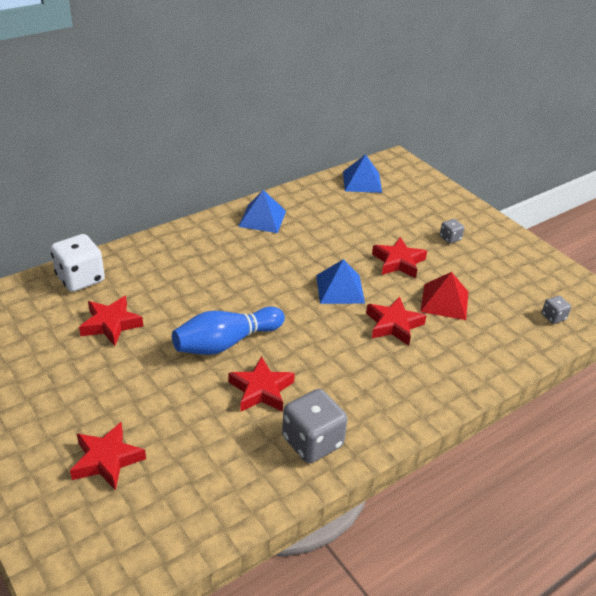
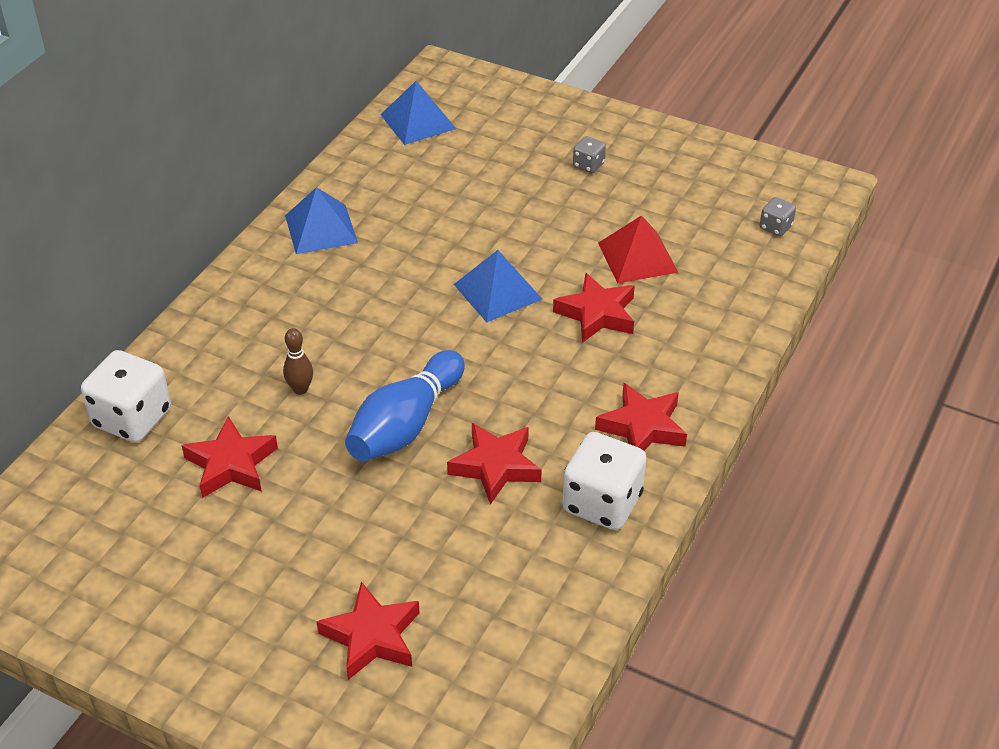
camera: 25 degrees left, 5 degrees up
grey dice [282,389,348,463] -> white dice [562,432,647,530]
red star [372,237,427,278] -> red star moved to [595,383,687,451]
none -> brown bowling pin [283,328,313,395]

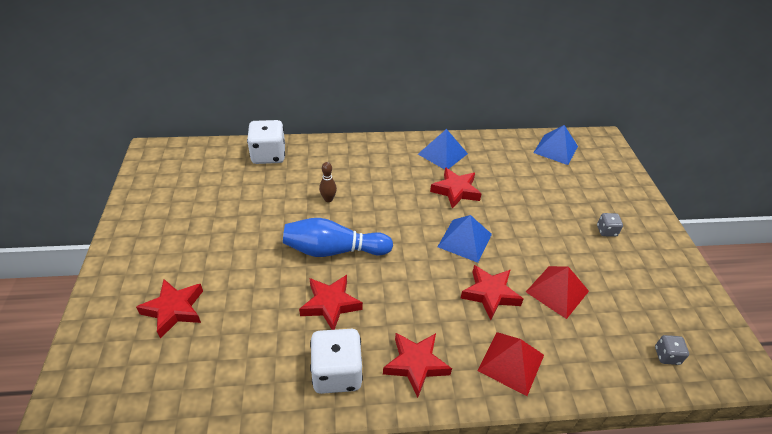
camera: 55 degrees right, 0 degrees up
red star [182,416,278,498] -> red star moved to [430,167,482,209]
none -> red pyramid [477,332,544,396]

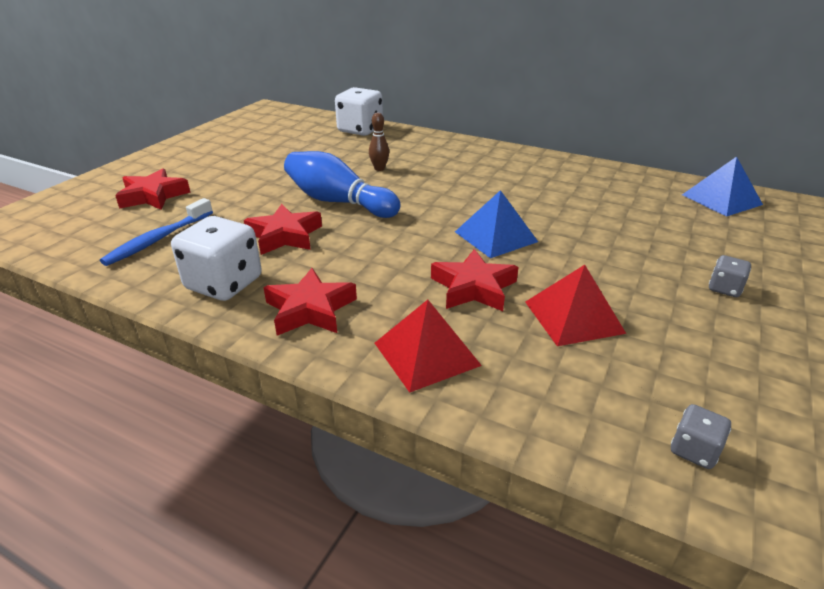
camera: 35 degrees right, 10 degrees down
blue pyramid [418,129,468,170] -> none
red star [430,167,482,209] -> none
none -> blue toothbrush [100,198,213,266]

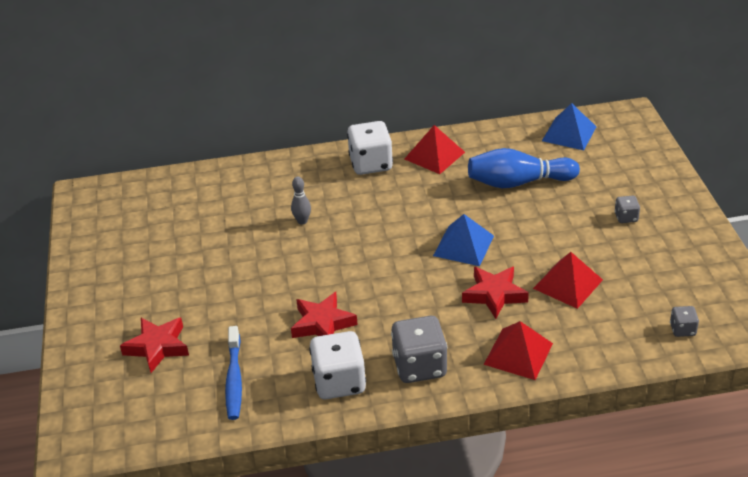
camera: 35 degrees left, 5 degrees up
red star [263,268,357,336] -> grey dice [391,316,447,383]
blue bowling pin [284,151,401,218] -> blue bowling pin moved to [468,148,580,188]
white dice [335,87,383,136] -> white dice moved to [347,121,393,175]
brown bowling pin [369,112,389,171] -> grey bowling pin [291,177,311,224]
none -> red pyramid [405,125,465,174]

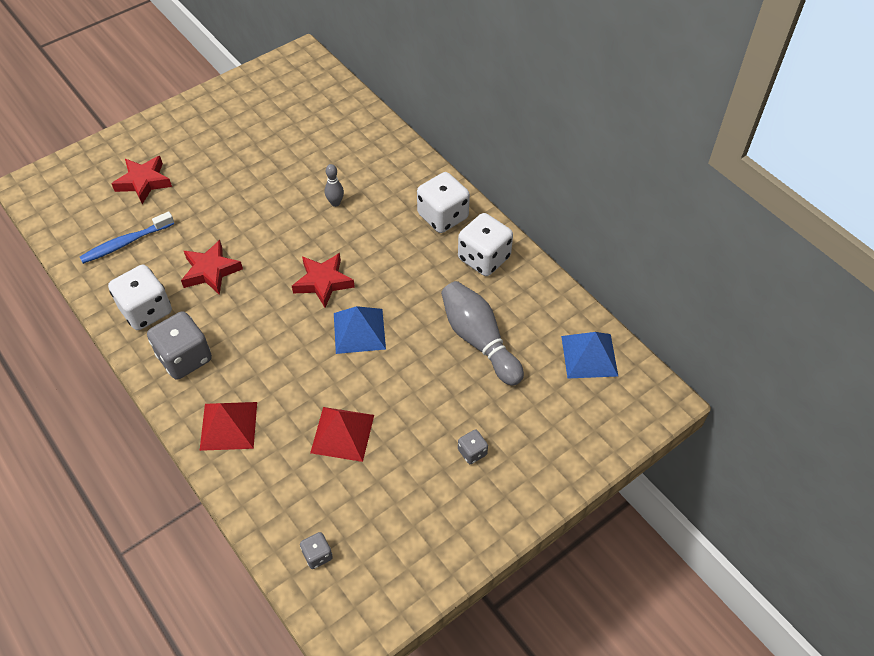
camera: 60 degrees right, 15 degrees up
red pyramid [405,125,465,174] -> white dice [458,213,513,276]
red star [462,267,529,319] -> red star moved to [292,253,355,308]
blue bowling pin [468,148,580,188] -> grey bowling pin [441,281,524,386]

